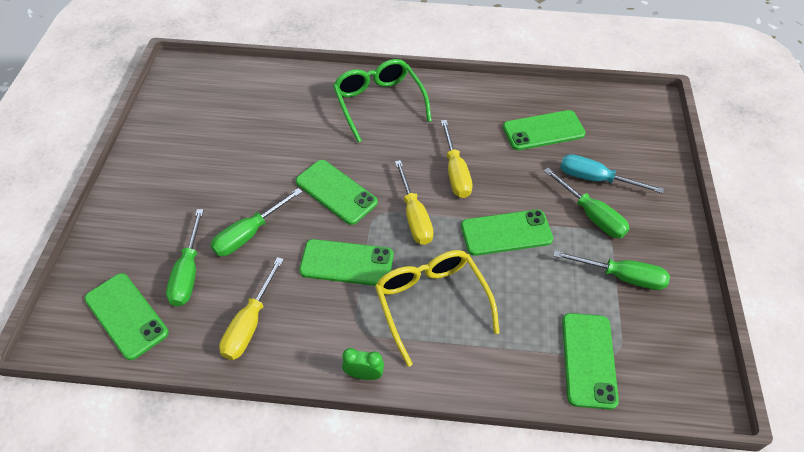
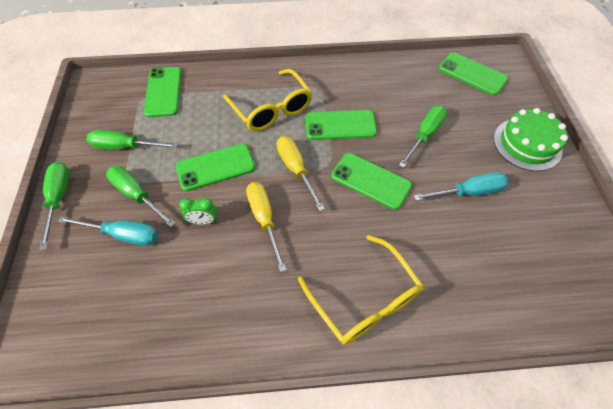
camera: 170 degrees right, 5 degrees up
green screwdriver [166,209,204,307] -> green screwdriver moved to [39,161,70,250]
yellow screwdriver [219,257,284,360] -> none
green glasses [333,59,432,143] -> yellow glasses [298,235,423,345]
green clock [342,348,384,380] -> green clock moved to [179,198,217,225]
green phone [503,110,586,150] -> none
none -> turquoise screwdriver [414,172,509,201]
none -> green cake [494,108,568,171]

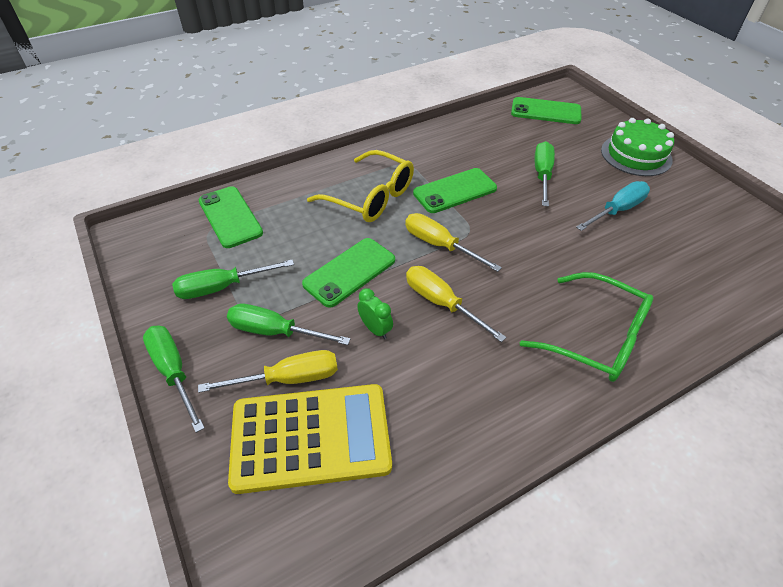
camera: 25 degrees left, 10 degrees down
turquoise screwdriver [58,216,158,246] -> yellow screwdriver [198,350,338,393]
green clock [179,198,217,225] -> green clock turned 105 degrees counterclockwise [357,288,393,339]
yellow glasses [298,235,423,345] -> green glasses [520,272,653,382]
green phone [331,153,412,210] -> none
none -> yellow calculator [228,384,392,494]

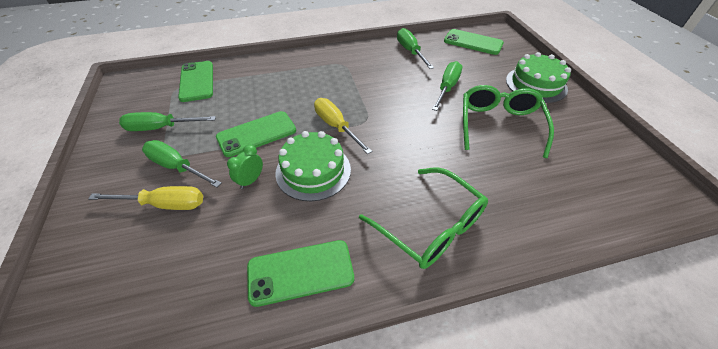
camera: 15 degrees right, 0 degrees up
green screwdriver [143,325,205,433] -> green screwdriver moved to [397,28,434,69]
yellow calculator [228,384,392,494] -> none
yellow glasses [307,150,414,222] -> none
green clock [357,288,393,339] -> green clock turned 120 degrees counterclockwise [227,145,263,189]
yellow screwdriver [406,266,506,342] -> green cake [275,131,351,201]
green phone [413,168,497,213] -> green phone moved to [247,240,354,307]
turquoise screwdriver [576,181,650,231] -> green glasses [463,85,554,158]

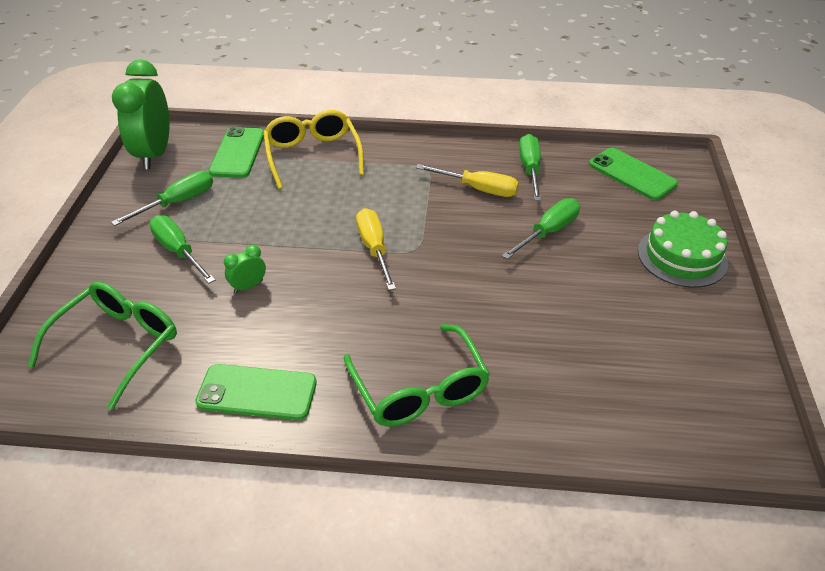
camera: 20 degrees right, 5 degrees down
yellow screwdriver [88,186,203,210] -> yellow screwdriver moved to [416,164,519,197]
green screwdriver [119,112,216,131] -> green screwdriver turned 120 degrees clockwise [111,171,213,226]
green phone [216,111,296,157] -> none
green cake [275,131,351,201] -> none
green glasses [463,85,554,158] -> green glasses moved to [28,282,177,410]
none -> green clock [112,59,170,169]
none -> yellow glasses [263,110,364,189]

